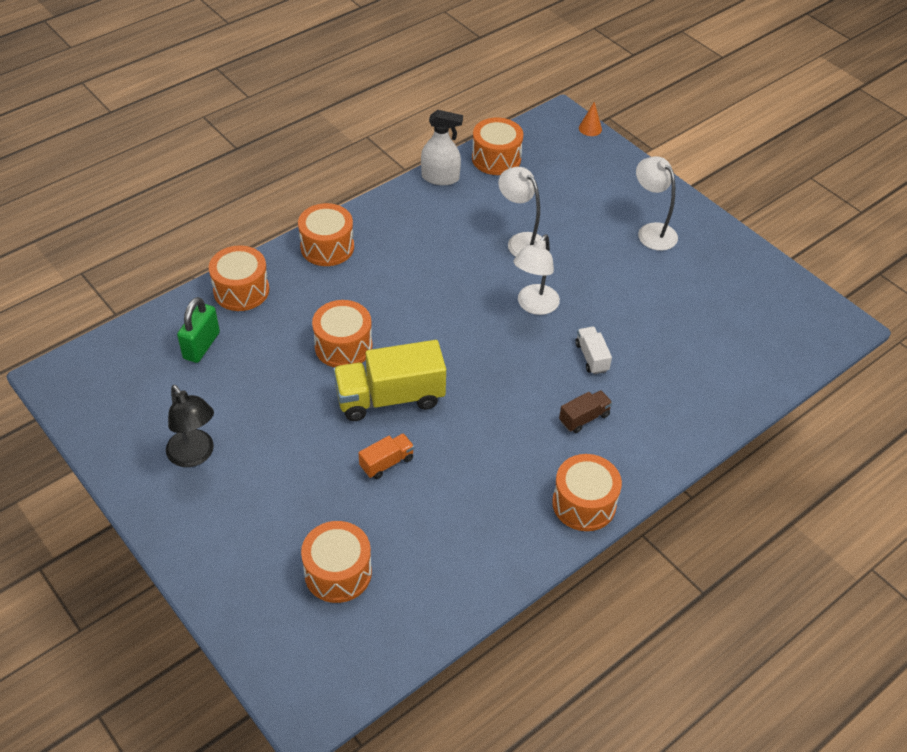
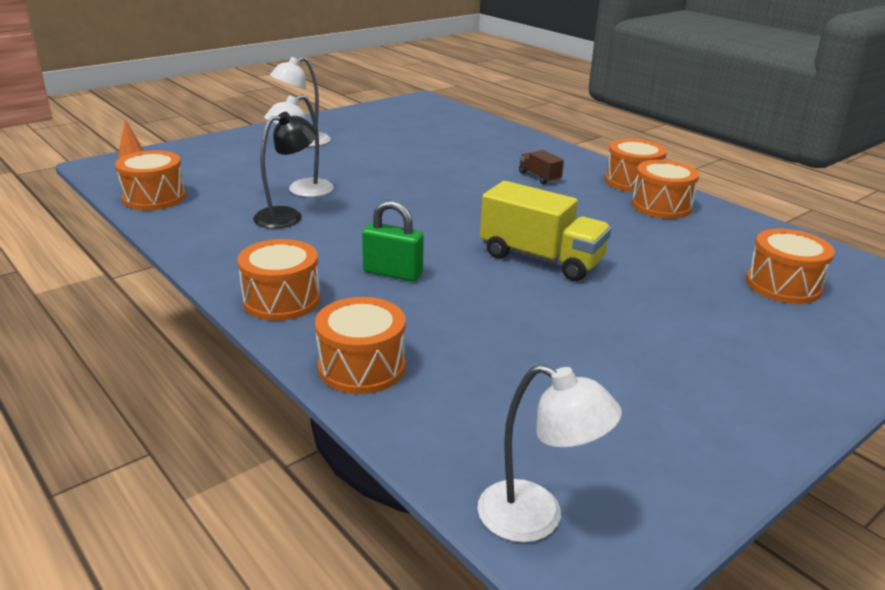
camera: 90 degrees left, 20 degrees down
black lamp [166,385,214,467] -> black lamp moved to [253,112,317,228]
green padlock [177,297,220,363] -> green padlock moved to [362,200,424,282]
orange drum [312,300,372,367] -> orange drum moved to [632,160,699,219]
yellow truck [333,340,446,421] -> yellow truck turned 45 degrees counterclockwise [480,181,612,281]
orange truck [359,433,414,479] -> none
white spray bottle [421,110,463,185] -> none
white lamp [513,234,560,315] -> white lamp moved to [478,364,622,542]
white truck [575,327,612,374] -> none

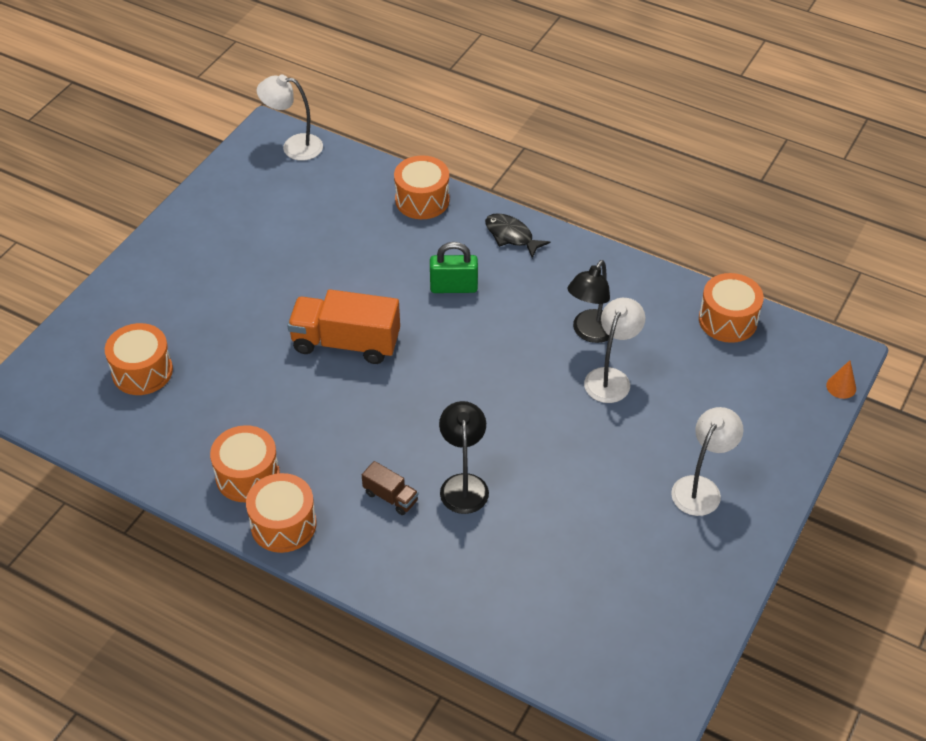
camera: 160 degrees right, 20 degrees up
orange drum [238,239,320,321] -> black fish [485,213,550,258]
yellow truck [480,181,612,281] -> orange truck [287,289,400,364]
none -> black lamp [439,401,489,514]

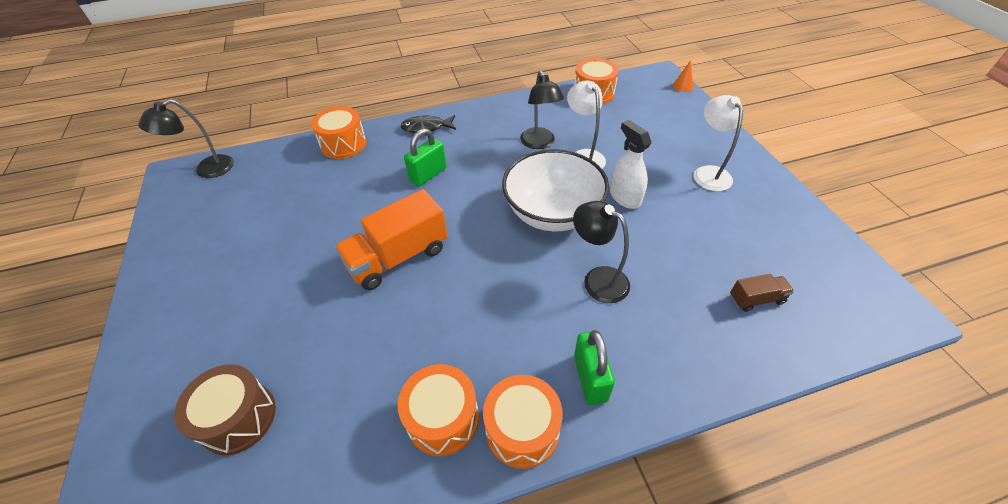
camera: 45 degrees left, 0 degrees up
orange drum [105,323,173,395] -> brown drum [174,364,276,455]
white lamp [257,75,323,161] -> black lamp [138,99,234,178]
brown truck [362,461,419,515] -> brown truck moved to [730,274,794,312]
none -> white bowl [502,149,609,232]
none -> green padlock [574,330,615,405]
none -> white spray bottle [610,120,652,209]

